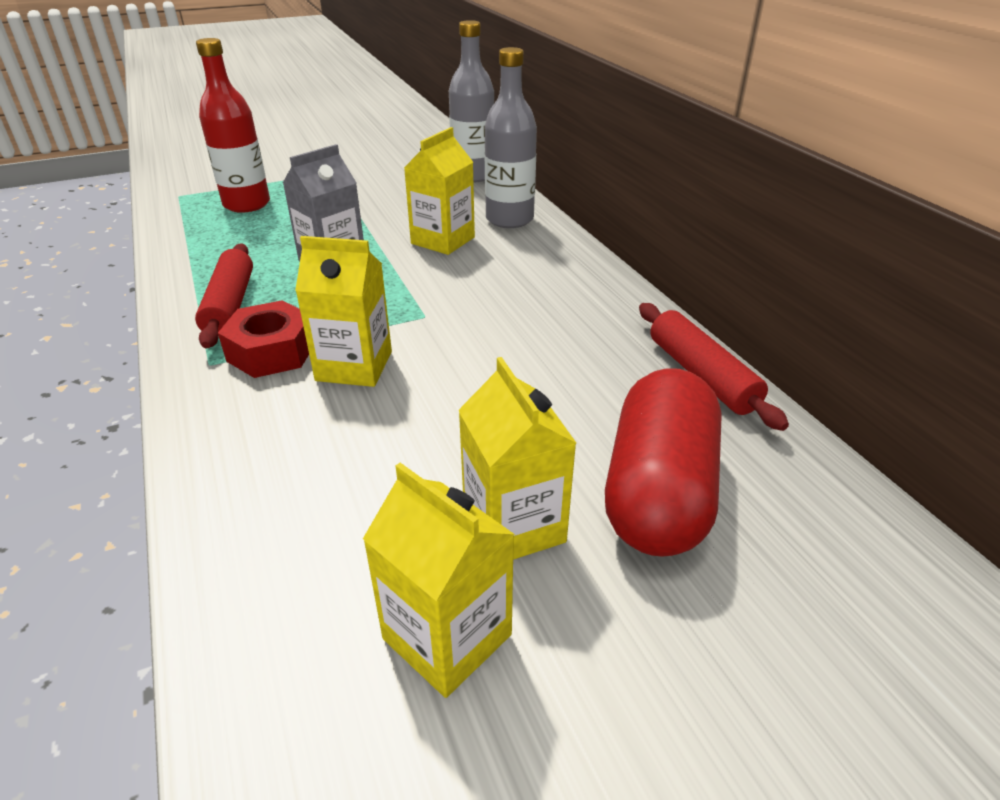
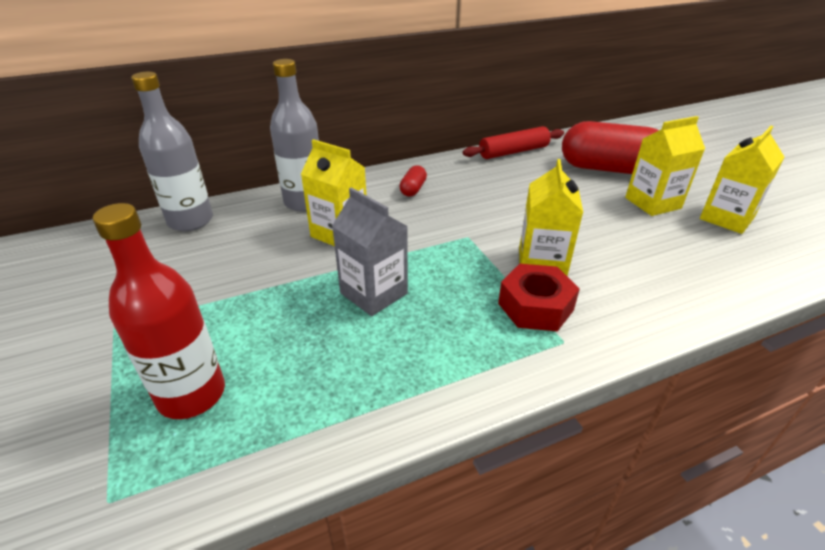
camera: 90 degrees left, 0 degrees up
red rolling pin [195,243,253,349] -> none
none -> red capsule [399,165,427,197]

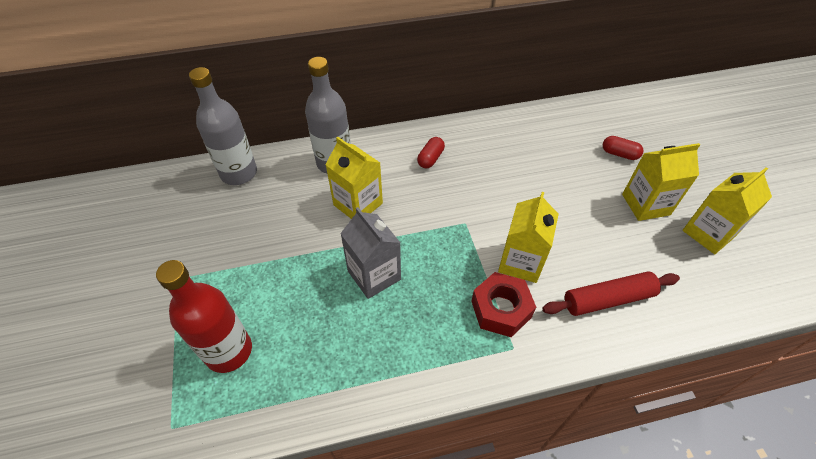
camera: 10 degrees right, 15 degrees up
red rolling pin [463,126,564,159] -> red rolling pin moved to [542,271,680,316]
red capsule [562,121,659,174] -> red capsule [603,136,644,160], size x0.41

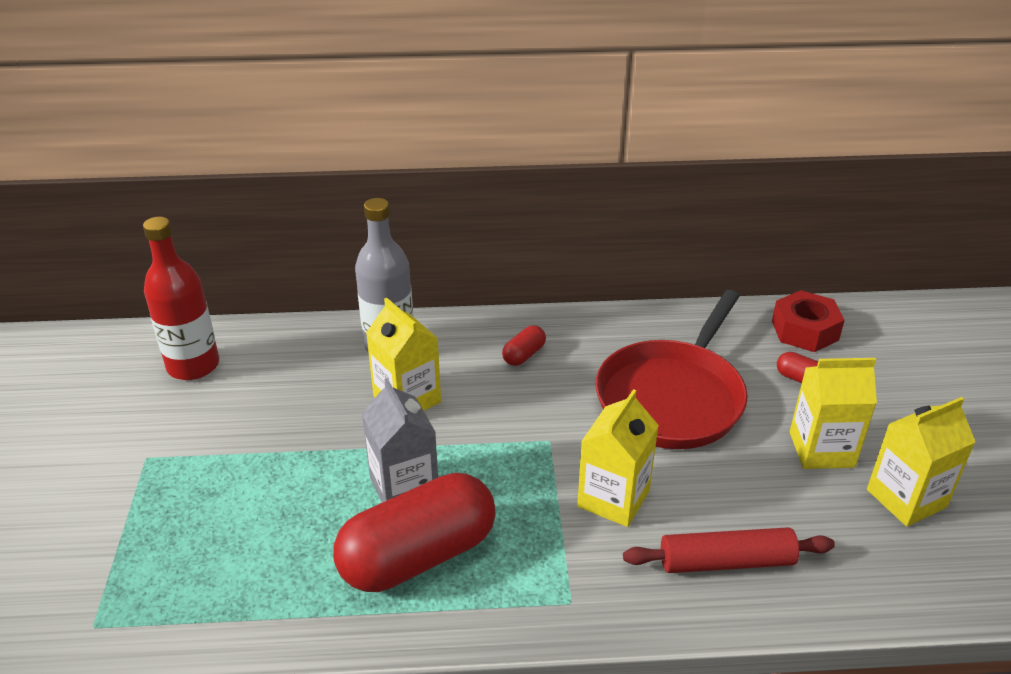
camera: 10 degrees right, 15 degrees down
red bottle [156,260,252,373] -> red bottle moved to [143,217,219,380]
grey bottle [189,67,257,185] -> none
red nut [471,272,536,337] -> red nut moved to [772,290,845,352]
none -> red capsule [333,473,496,592]
none -> red pan [596,290,748,449]

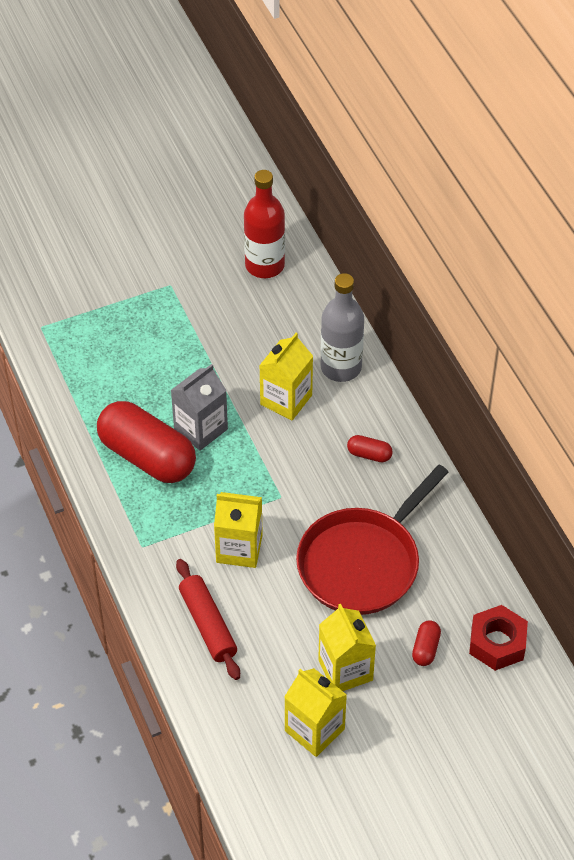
camera: 70 degrees right, 15 degrees up
red pan [596,290,748,449] -> red pan turned 60 degrees counterclockwise [296,465,449,615]

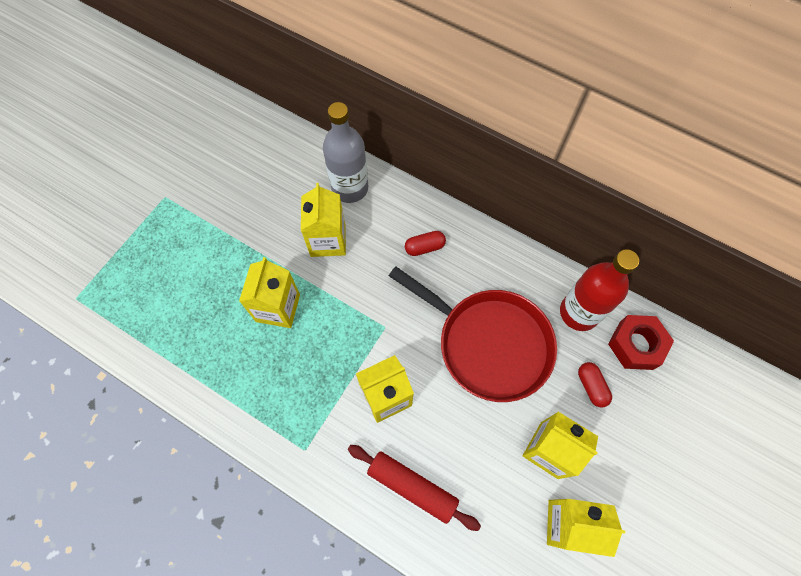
camera: 35 degrees left, 15 degrees up
red capsule [97,401,196,483] -> none
grey carton [171,364,228,451] -> yellow carton [239,257,300,328]
red bottle [244,170,285,278] -> red bottle moved to [560,249,639,331]
red pan [296,465,449,615] -> red pan turned 60 degrees counterclockwise [389,266,557,402]

